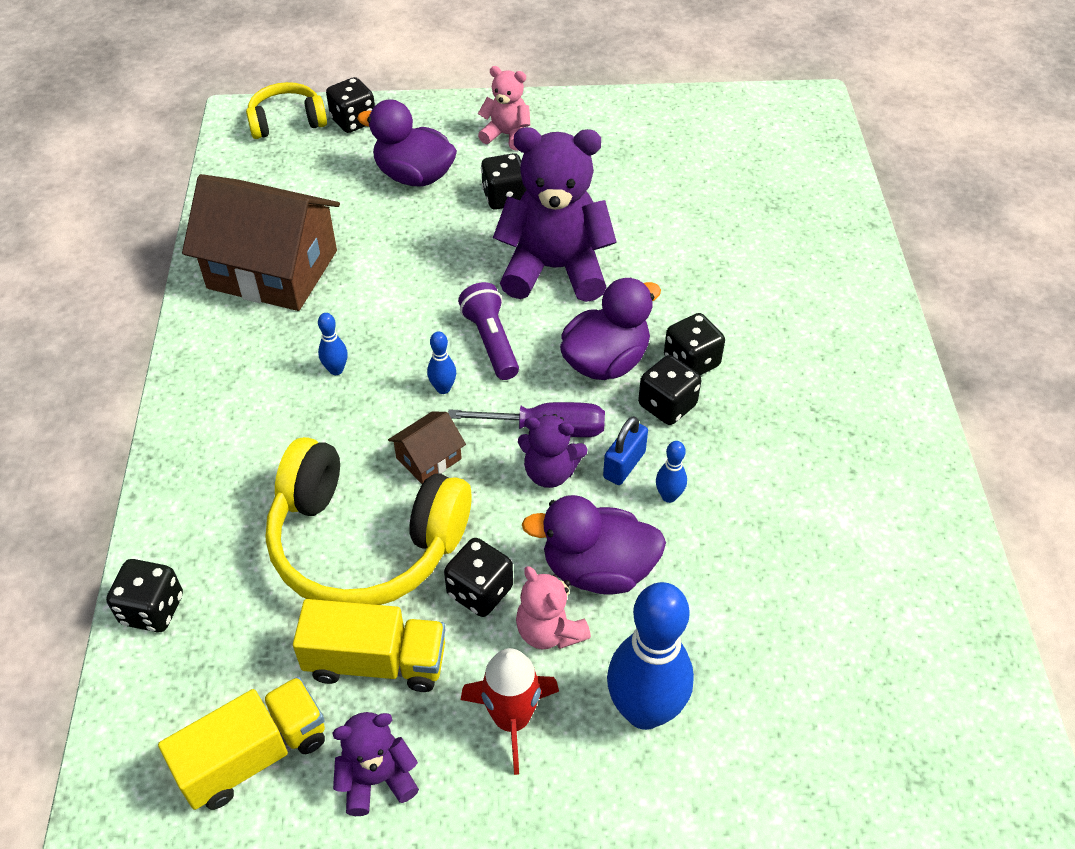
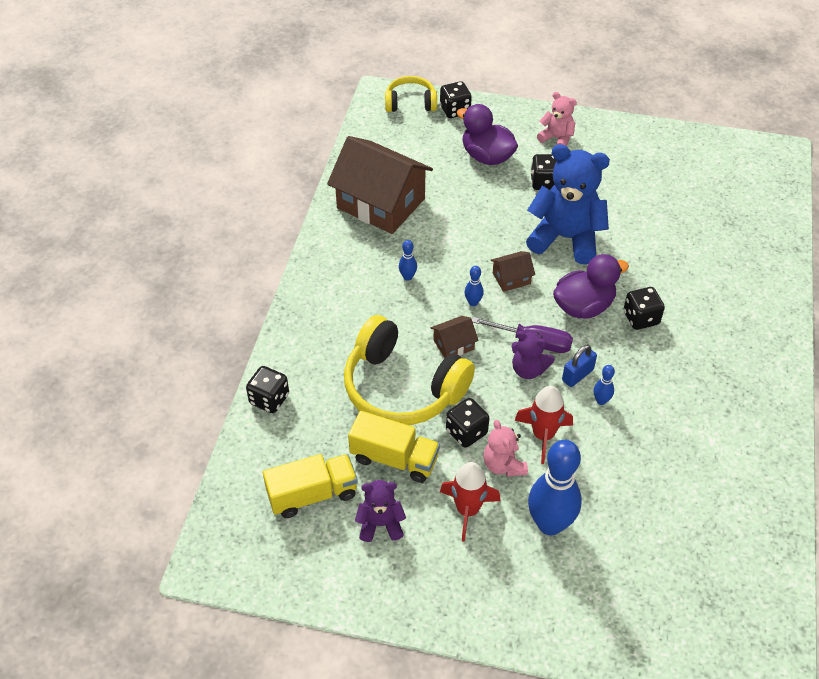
camera: 15 degrees right, 0 degrees up
purple flashlight [458,282,519,380] -> brown house [491,251,535,292]
purple teddy bear [493,127,617,302] -> blue teddy bear [526,144,610,264]
purple duck [522,495,666,594] -> red rocket [514,386,573,464]
black dice [638,355,701,425] -> none

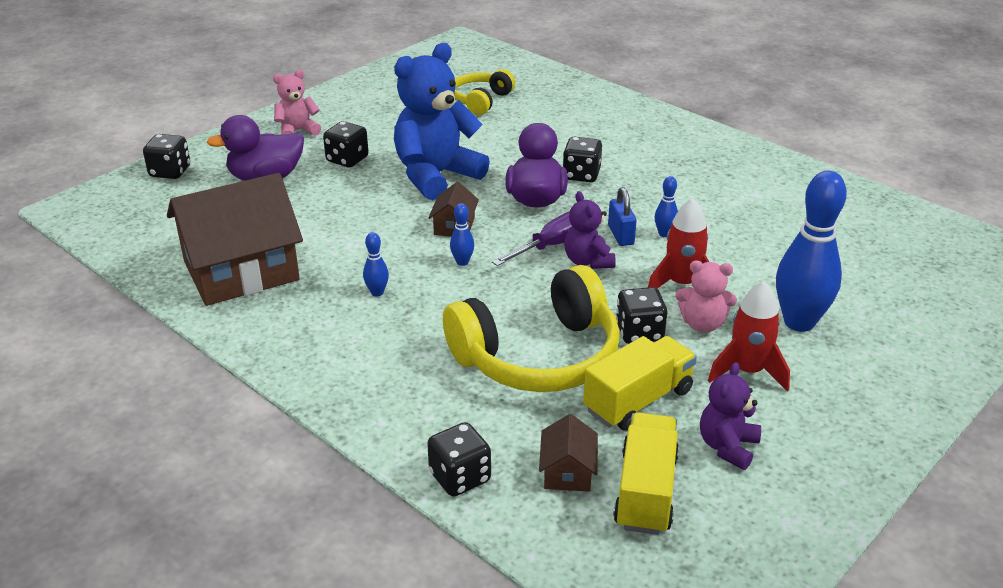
camera: 60 degrees left, 15 degrees down
yellow headphones [385,76,437,112] -> yellow headphones moved to [454,69,515,115]
brown house [431,316,479,358] -> brown house moved to [539,414,598,492]
purple teddy bear [511,331,555,379] -> purple teddy bear turned 105 degrees clockwise [564,191,616,269]

